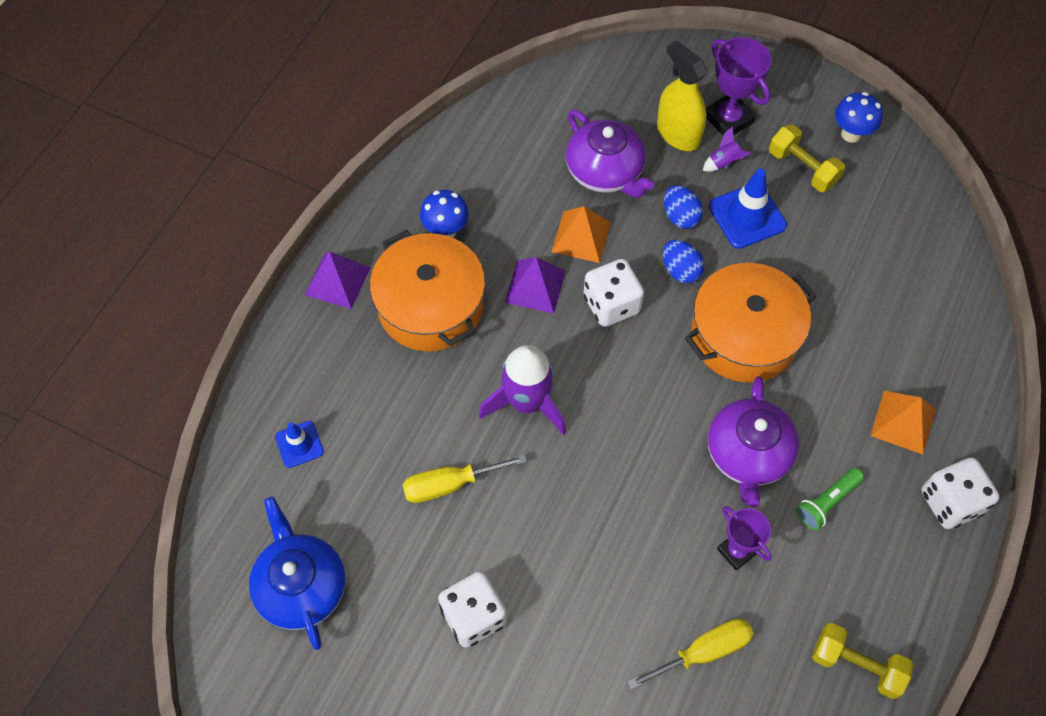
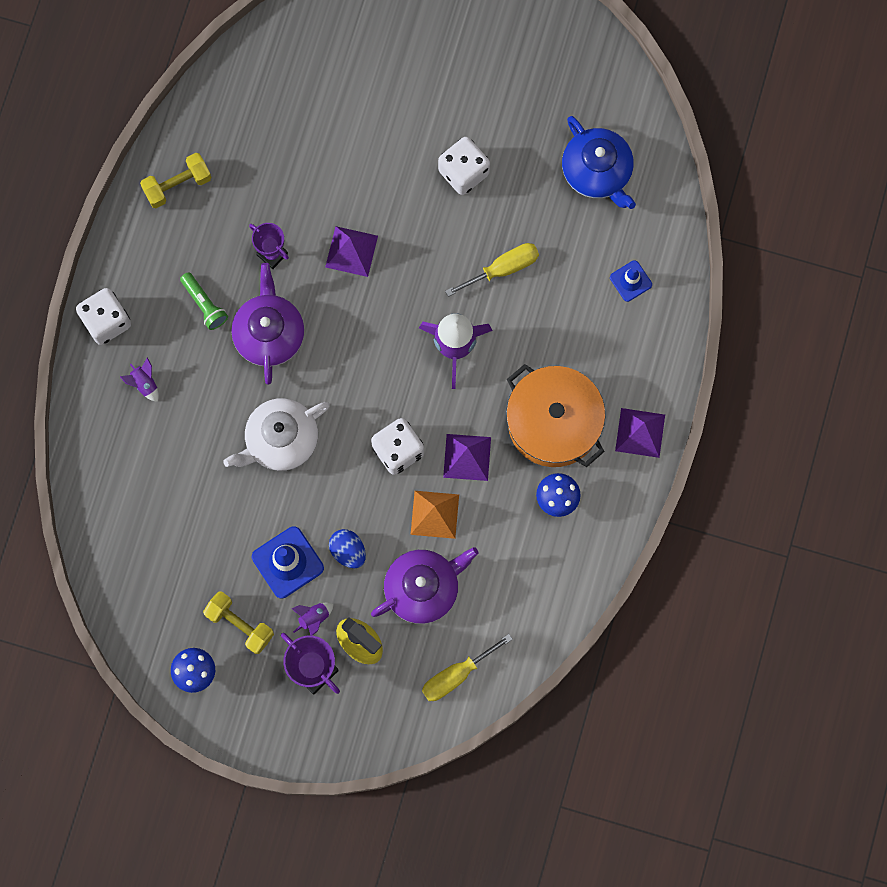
camera: 170 degrees right, 15 degrees up
purple teapot [566,109,654,198] -> purple teapot turned 105 degrees clockwise [371,547,478,624]
yellow screwdriver [628,619,754,689] -> yellow screwdriver moved to [422,634,513,701]
blue egg [663,240,704,283] -> none
orange pot [685,263,816,382] -> white teapot [223,398,330,471]
green flashlight [796,468,864,530] -> green flashlight turned 105 degrees clockwise [180,272,228,330]
yellow dumbbell [812,623,913,699] -> yellow dumbbell turned 45 degrees counterclockwise [140,153,212,208]
orange pyramid [871,391,936,455] -> purple rocket [120,357,159,402]
none -> purple pyramid [325,226,378,277]

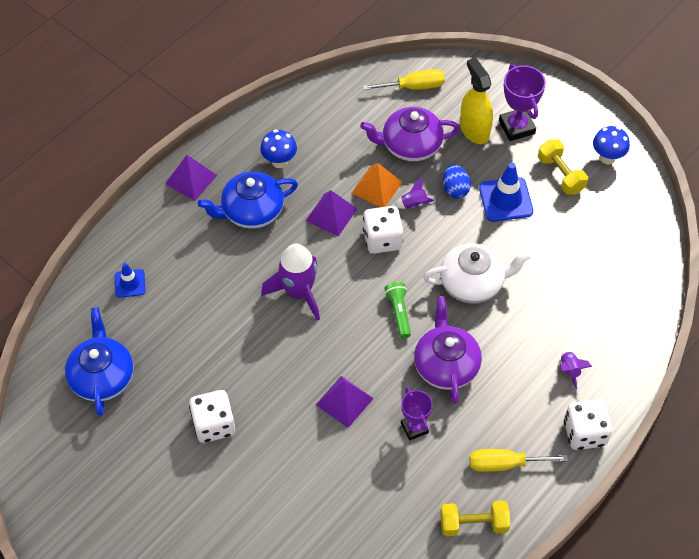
camera: 155 degrees left, 20 degrees down
green flashlight [180,272,228,330] -> green flashlight moved to [384,282,411,338]
purple teapot [231,263,304,385] -> purple teapot turned 150 degrees clockwise [414,296,482,404]
purple rocket [292,602,333,636] -> purple rocket moved to [395,178,435,209]
yellow screwdriver [445,243,539,297] -> yellow screwdriver moved to [470,449,568,472]
orange pot [506,364,605,467] -> blue teapot [198,171,298,229]

